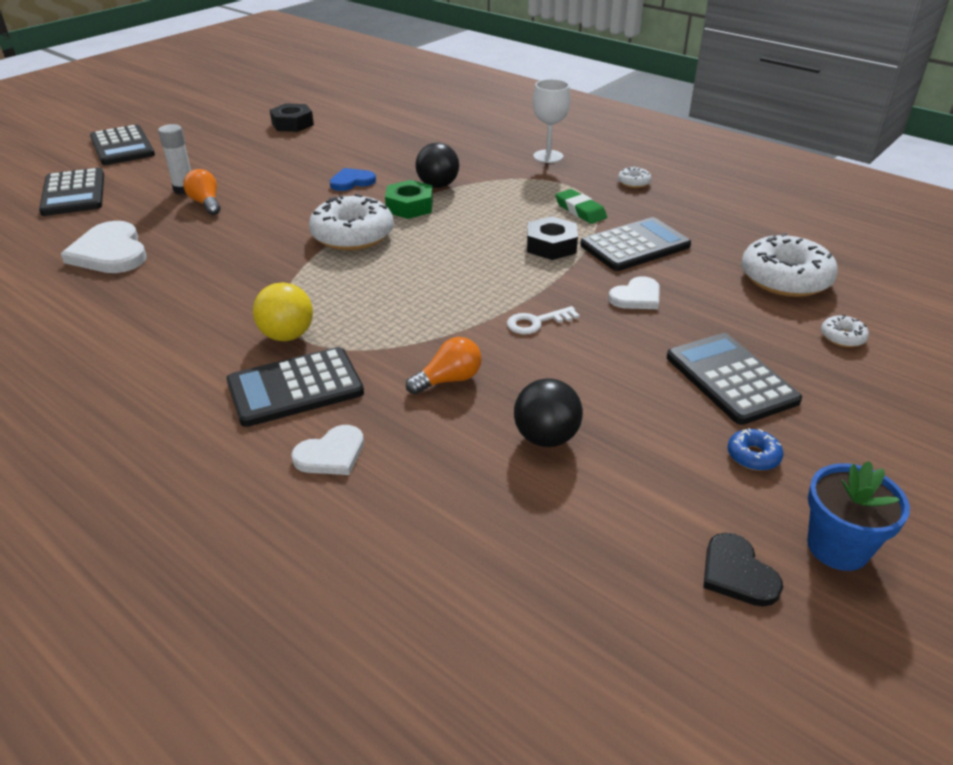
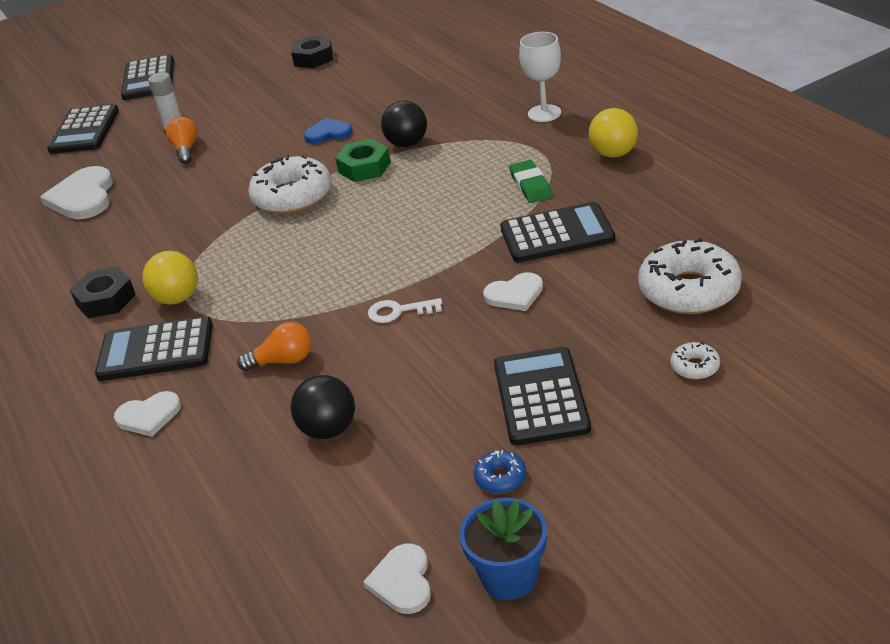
camera: 25 degrees right, 0 degrees up
black nut [527,216,578,260] -> black nut moved to [70,267,136,318]
white donut [618,166,652,188] -> yellow ball [589,108,638,158]
black heart [703,533,783,606] -> white heart [363,544,431,614]

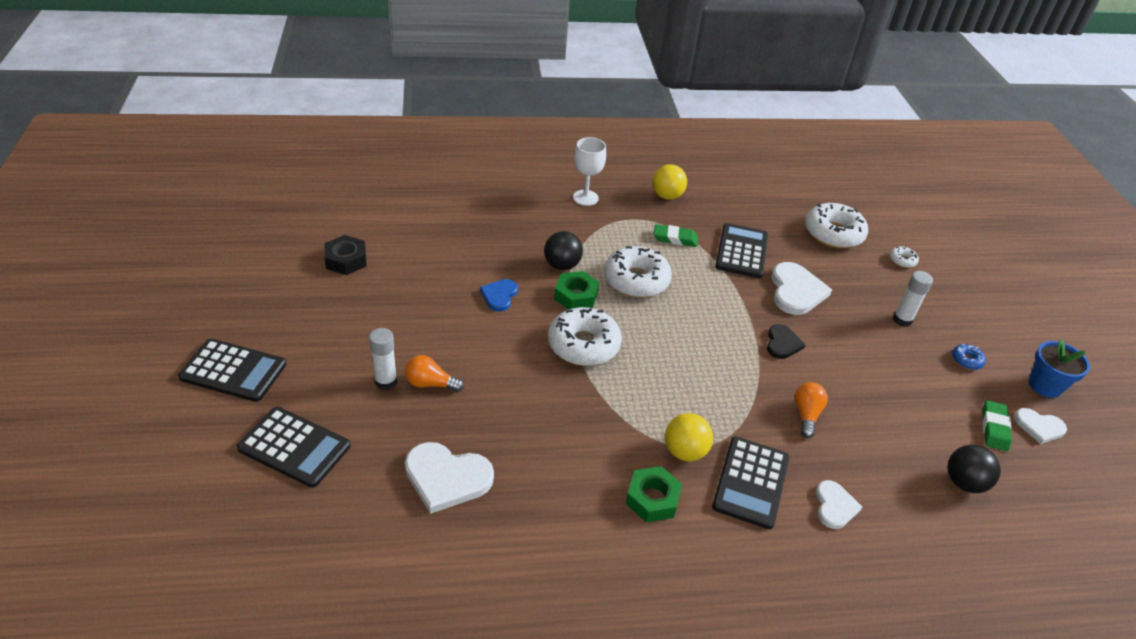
camera: 75 degrees left, 5 degrees up
black nut [70,267,136,318] -> green nut [625,466,683,522]
black ball [290,375,355,439] -> black ball moved to [947,445,1001,493]
white key [368,298,442,323] -> black heart [767,324,805,359]
white heart [483,272,543,311] -> white heart [771,262,832,315], size x1.68
black calculator [494,347,591,446] -> white glue stick [893,271,933,327]
none -> white donut [604,246,672,298]
none -> green eraser [982,400,1012,451]

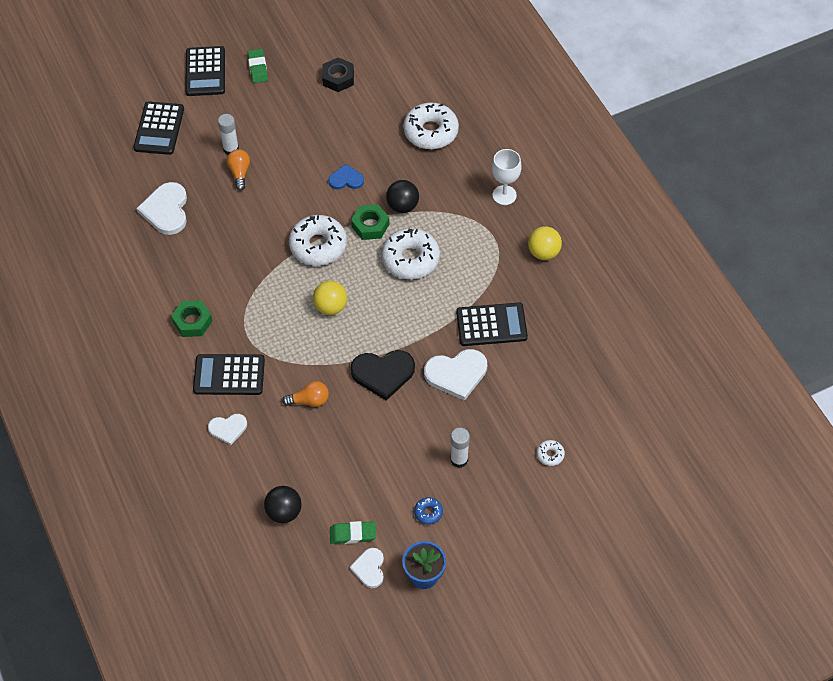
camera: 75 degrees right, 15 degrees up
green eraser [654,224,698,247] -> green eraser moved to [248,49,268,83]
yellow ball [665,413,713,461] -> yellow ball moved to [313,281,347,315]
black heart [767,324,805,359] -> black heart [350,350,415,401], size x1.68
white donut [805,203,868,248] -> white donut moved to [403,102,459,149]

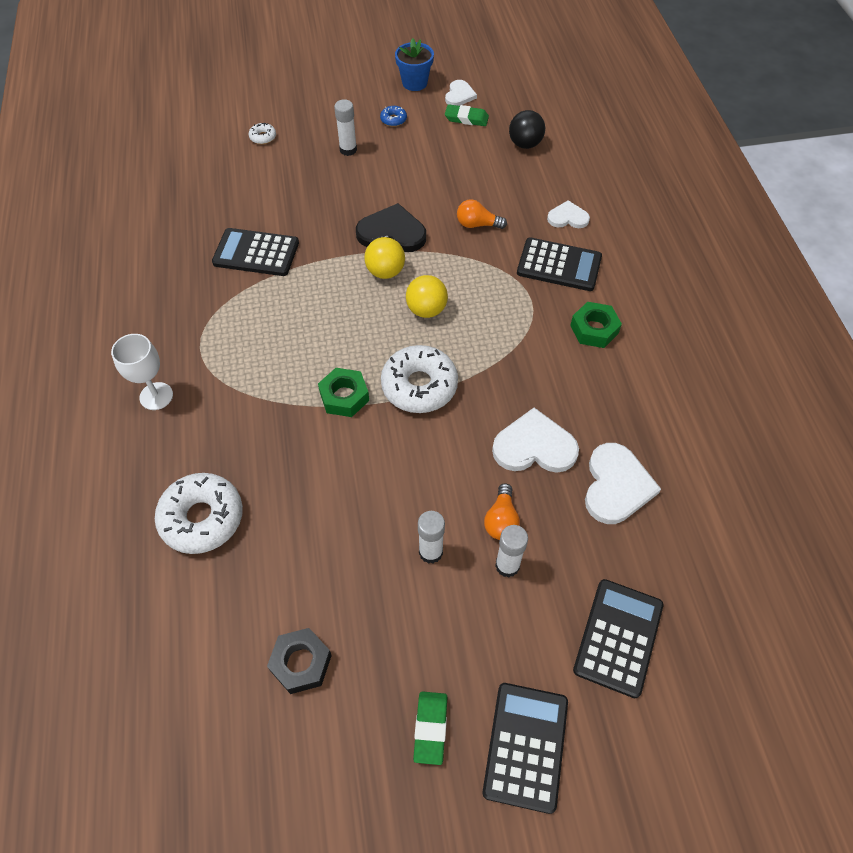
camera: 165 degrees left, 0 degrees up
blue heart [328,164,364,190] -> none
white donut [382,228,440,279] -> none
black ball [386,180,419,213] -> none
white heart [424,349,487,401] -> white heart moved to [492,408,579,473]
yellow ball [528,226,562,260] -> yellow ball moved to [364,237,405,279]
none -> white glue stick [418,511,445,564]

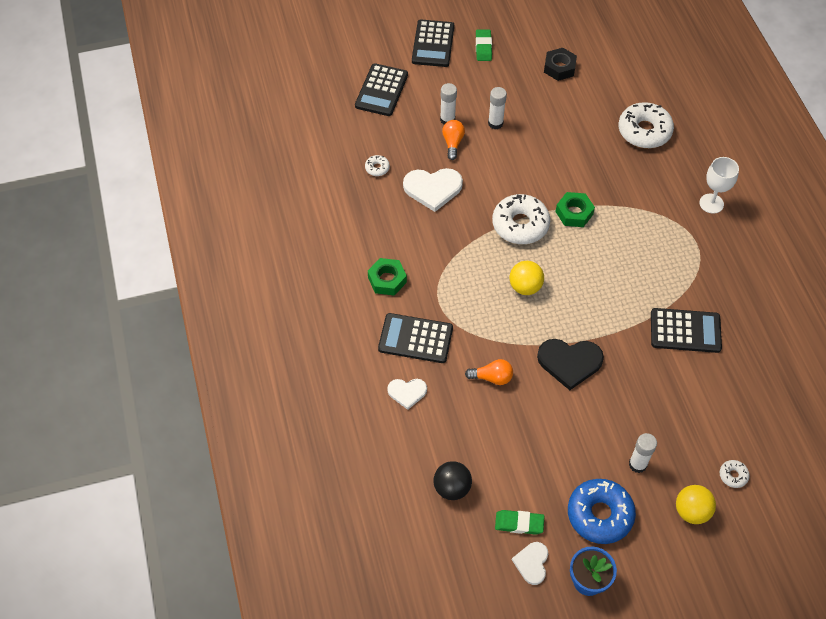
camera: 175 degrees right, 0 degrees up
yellow ball [364,237,405,279] -> yellow ball moved to [676,485,716,524]
blue donut [380,106,407,127] -> blue donut [568,479,636,544], size x2.25
white heart [585,443,661,524] -> white donut [365,155,390,176]

